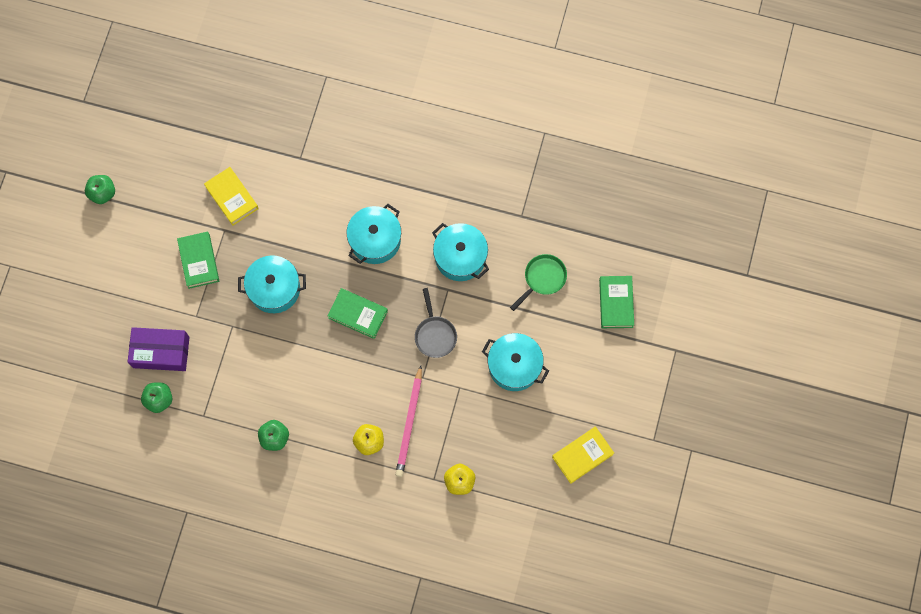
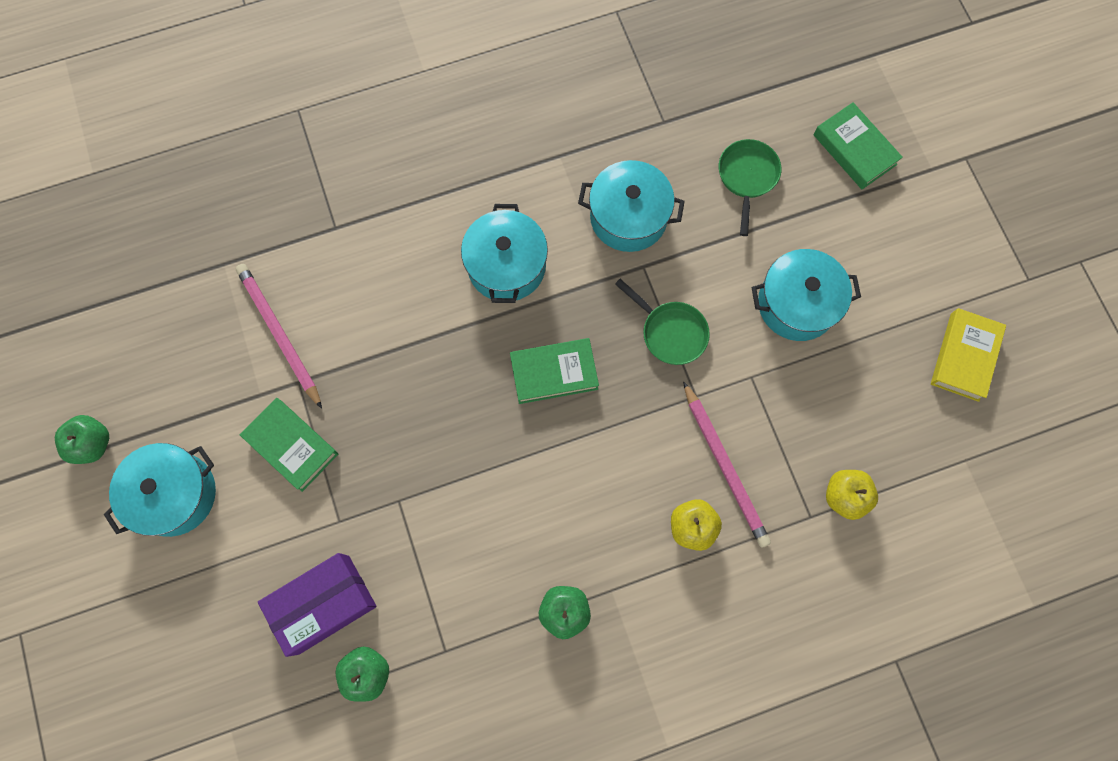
camera: 35 degrees left, 0 degrees up
yellow book [204,167,259,226] -> pink pencil [236,264,322,409]
turquoise pot [238,255,306,313] -> turquoise pot moved to [104,443,216,537]
grey pan [415,288,457,358] -> green pan [615,279,710,365]

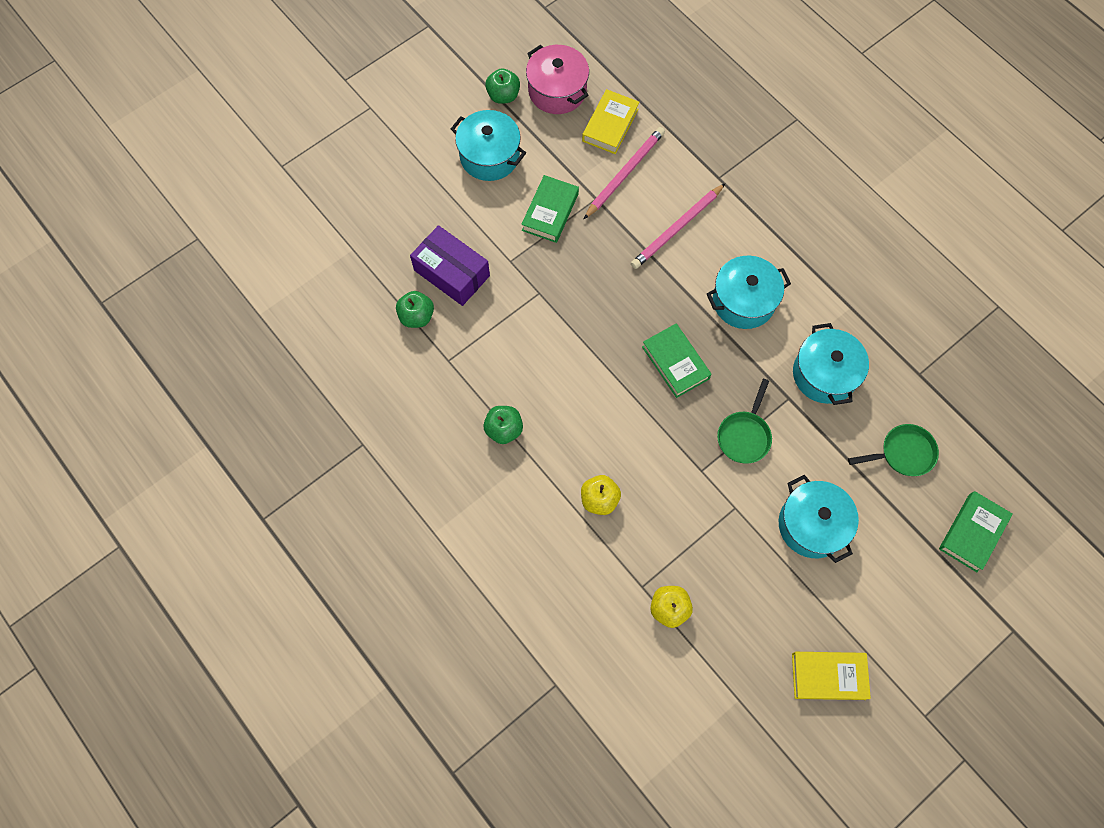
camera: 70 degrees right, 5 degrees down
pink pencil [683,381,771,548] -> pink pencil moved to [631,184,725,269]
none -> pink pot [526,45,589,114]
none -> yellow book [582,89,639,154]

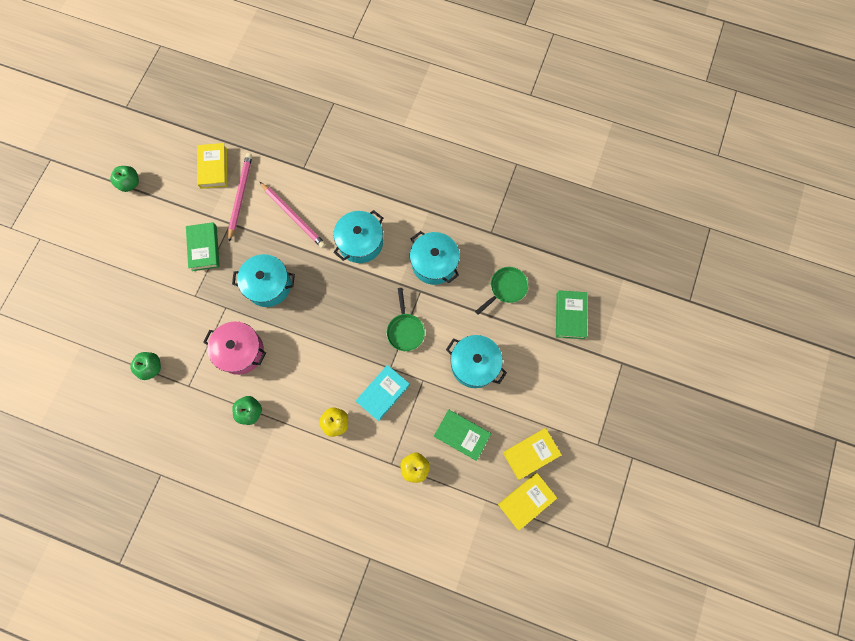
camera: 30 degrees left, 5 degrees up
purple box [410,225,490,306] -> none
turquoise pot [451,110,526,181] -> turquoise pot moved to [232,254,295,307]
pink pot [526,45,589,114] -> pink pot moved to [203,321,266,375]
pink pencil [631,184,725,269] -> pink pencil turned 60 degrees counterclockwise [260,182,326,248]
green book [642,324,712,398] -> green book moved to [434,410,491,461]
none -> turquoise book [356,365,410,421]
none -> yellow book [498,473,557,530]

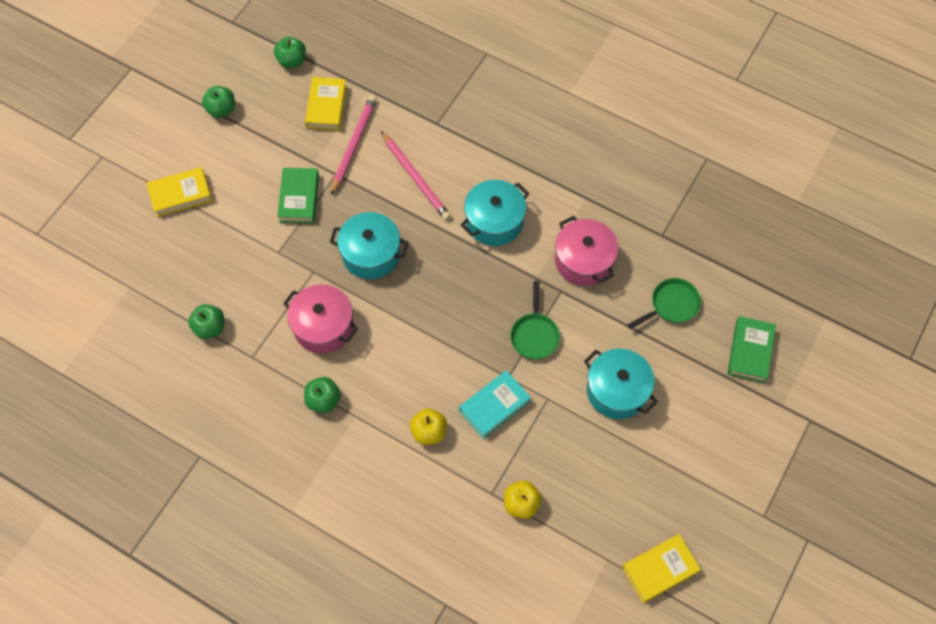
camera: 10 degrees right, 10 degrees down
turquoise pot [410,231,460,285] -> pink pot [555,216,619,286]
green book [434,410,491,461] -> none
yellow book [503,428,562,480] -> yellow book moved to [147,167,212,217]
none -> green apple [274,37,306,68]

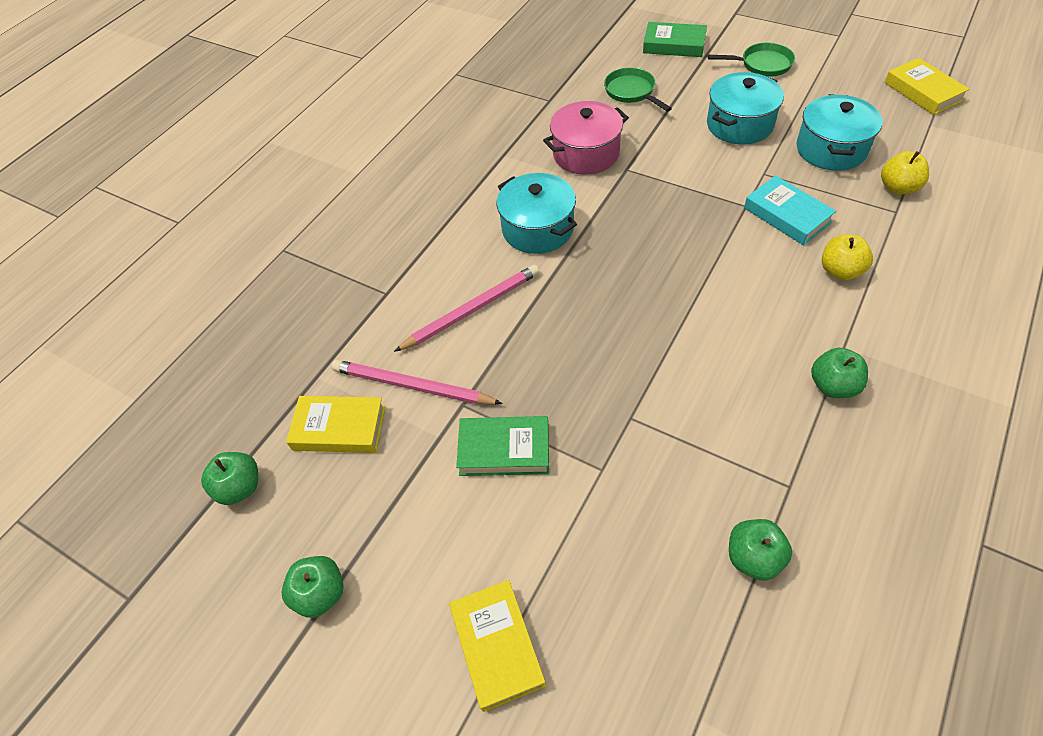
camera: 85 degrees left, 10 degrees down
pink pot [283,284,358,353] -> none
turquoise pot [330,212,409,279] -> turquoise pot moved to [797,94,883,171]
green pan [510,281,560,360] -> green pan moved to [708,43,795,77]

